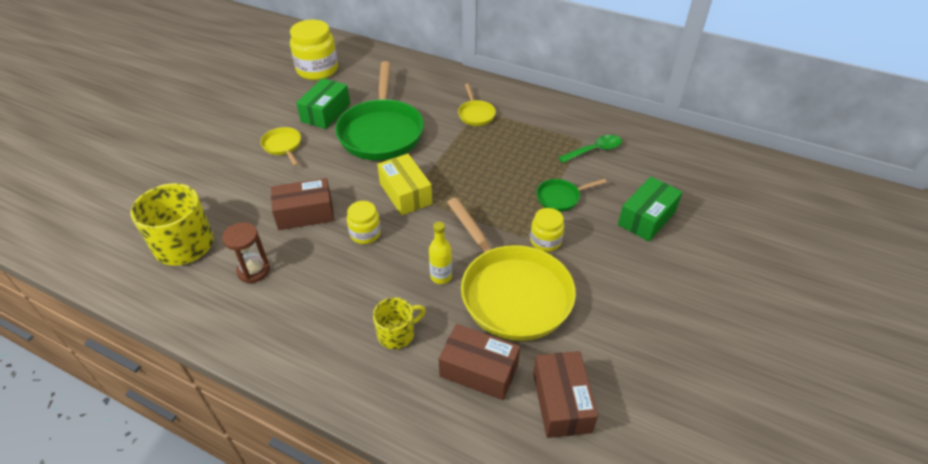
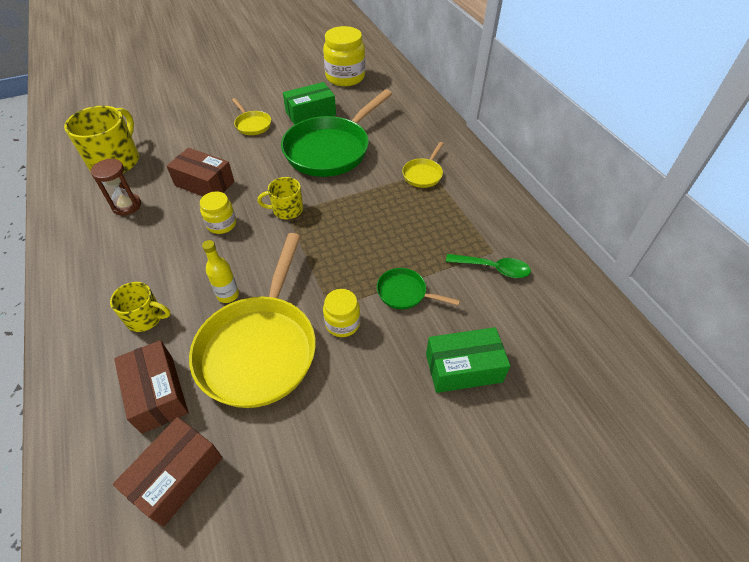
camera: 40 degrees right, 5 degrees up
yellow pan [260,127,301,166] -> yellow pan turned 135 degrees clockwise [232,98,271,135]
yellow box [377,154,432,215] -> yellow mug [257,177,303,219]

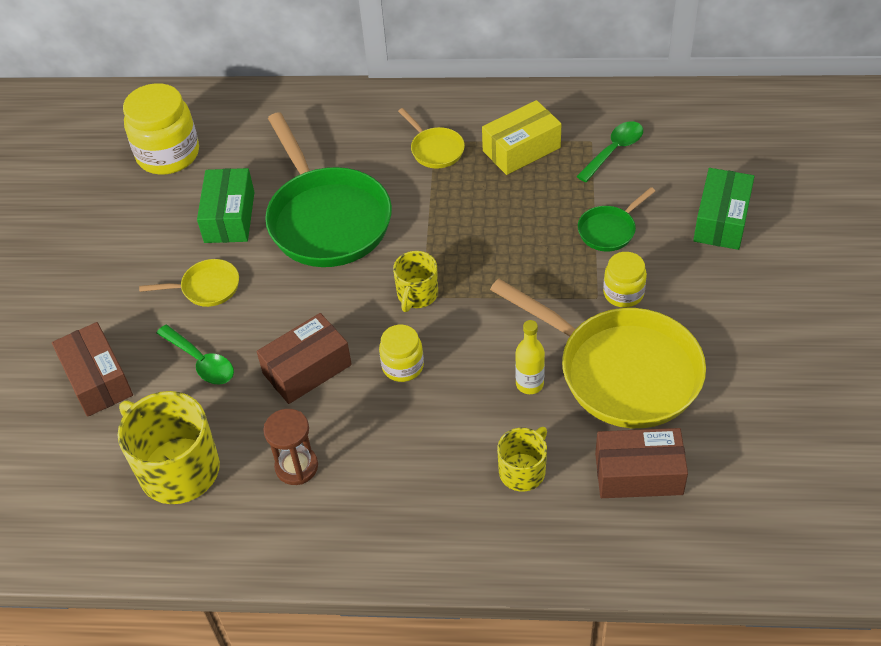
camera: 60 degrees left, 0 degrees up
brown box [113,417,223,527] -> brown box moved to [52,322,133,417]
none -> green spoon [156,325,234,385]
none -> yellow box [482,100,562,175]

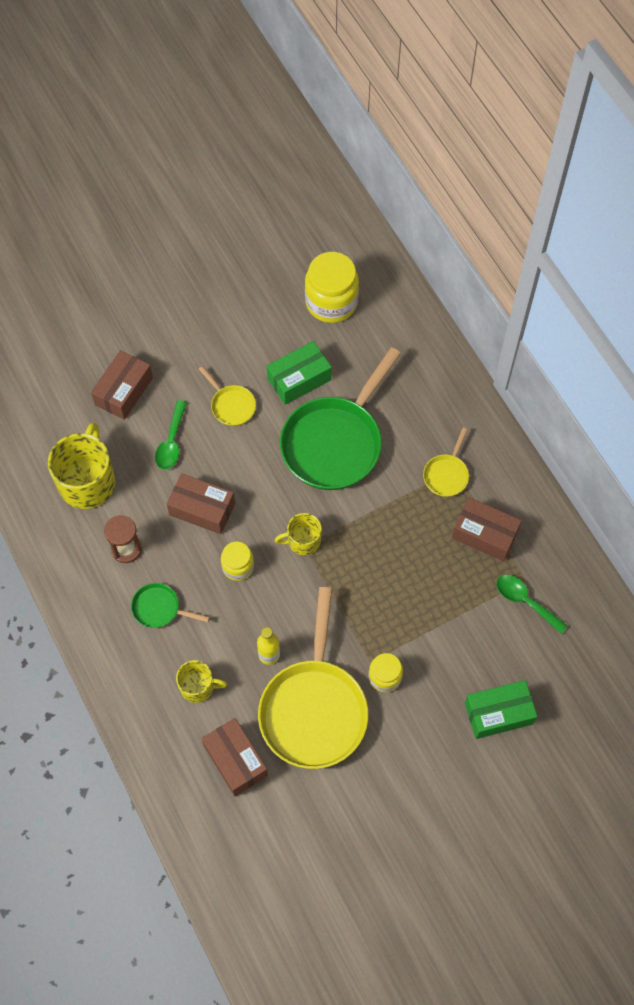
camera: 55 degrees right, 15 degrees up
yellow box [482,100,562,175] -> brown box [452,497,522,561]
green spoon [576,121,643,182] -> green spoon turned 150 degrees counterclockwise [497,575,568,634]
green pan [578,187,655,251] -> green pan moved to [131,583,210,628]

